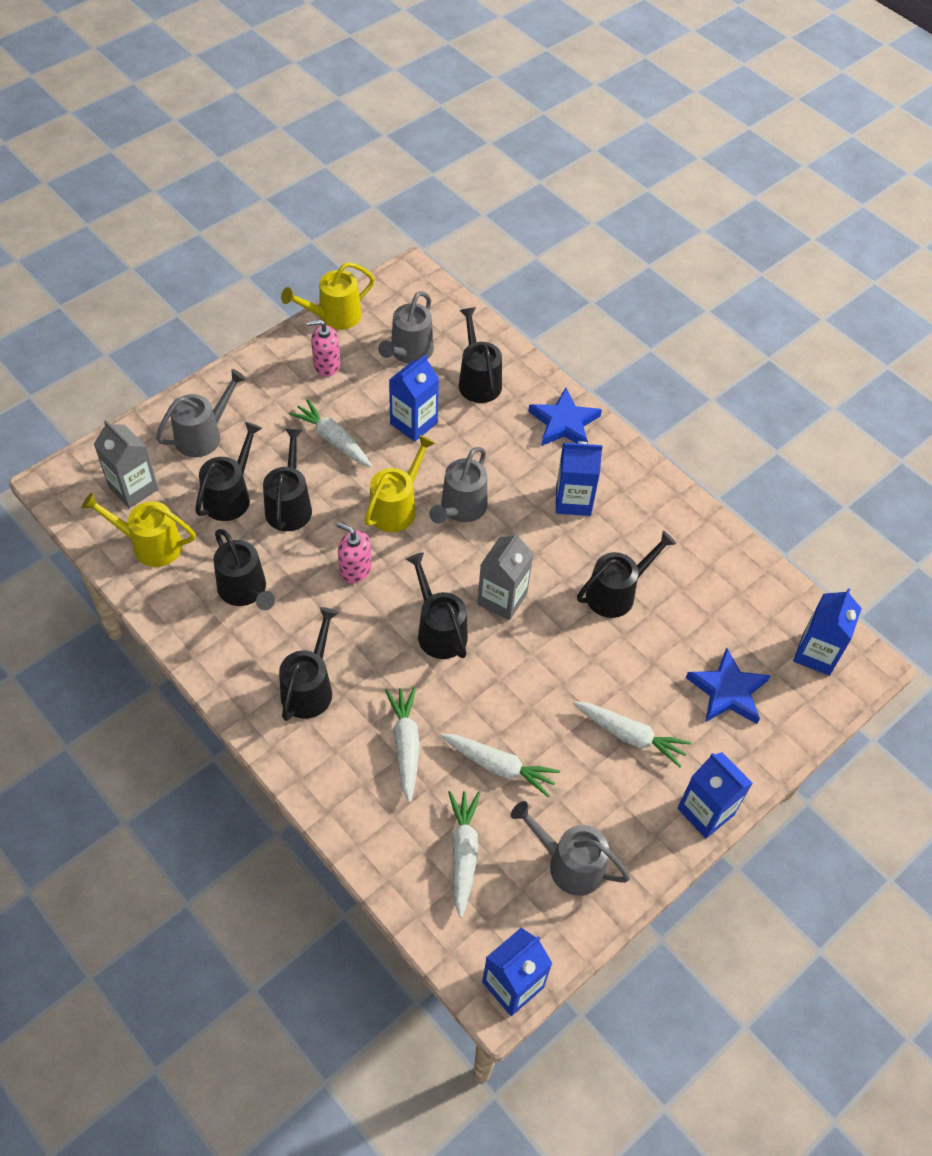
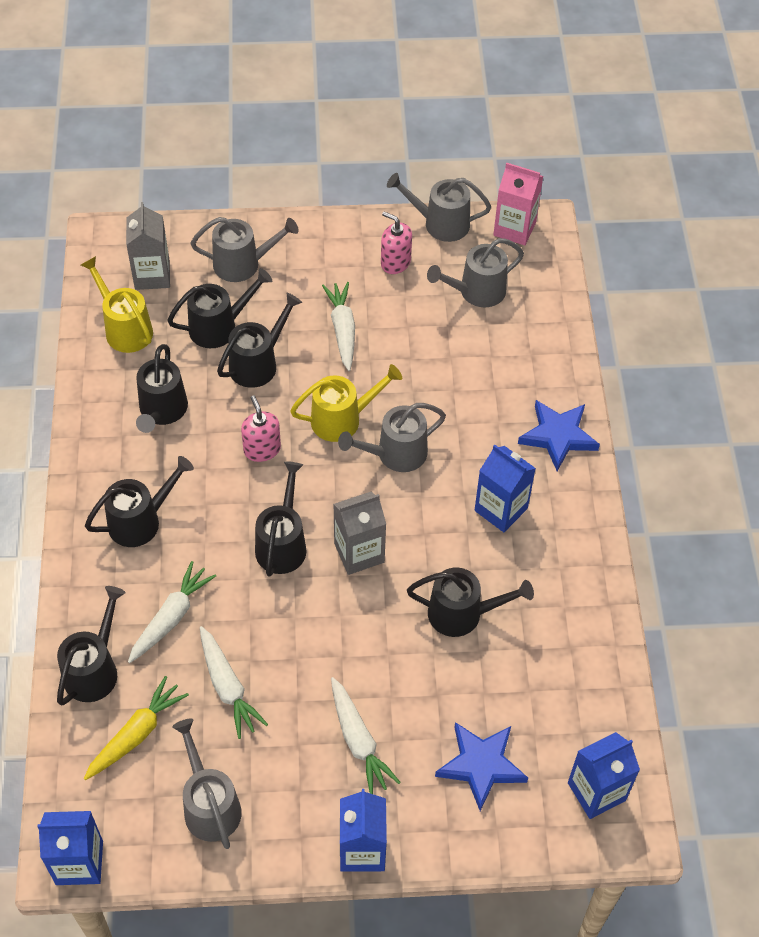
camera: 40 degrees right, 0 degrees up
yellow watering can [281,262,375,330] -> grey watering can [387,173,491,242]
blue carton [389,355,439,442] -> none
white carrot [448,791,480,918] -> yellow carrot [83,676,189,780]
black watering can [459,307,502,403] -> black watering can moved to [57,586,126,706]
none -> pink carton [493,163,543,245]

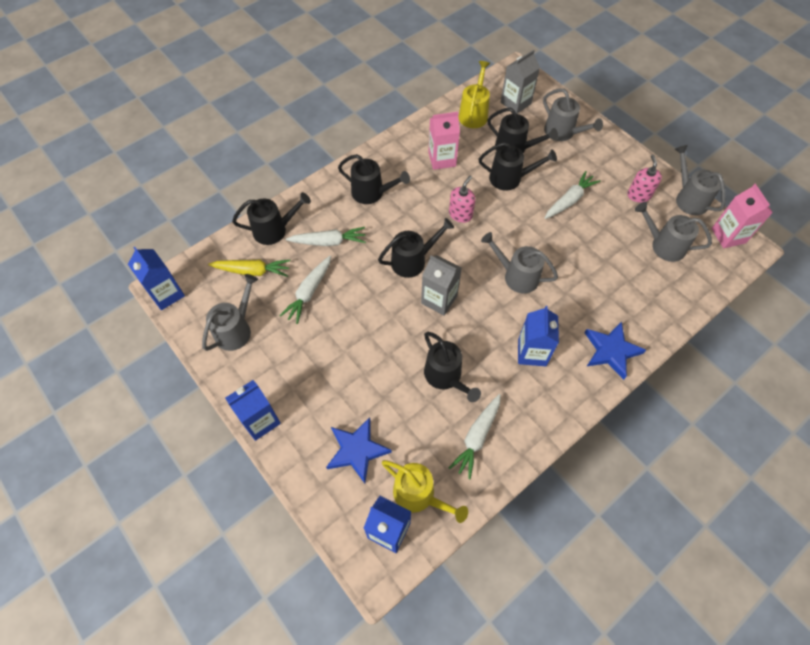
camera: 55 degrees right, 5 degrees up
black watering can [136,344,188,433] -> pink carton [428,112,460,170]
yellow watering can [290,364,402,442] -> yellow watering can moved to [382,460,468,523]
white carrot [331,677,401,794] -> white carrot moved to [449,394,501,479]

